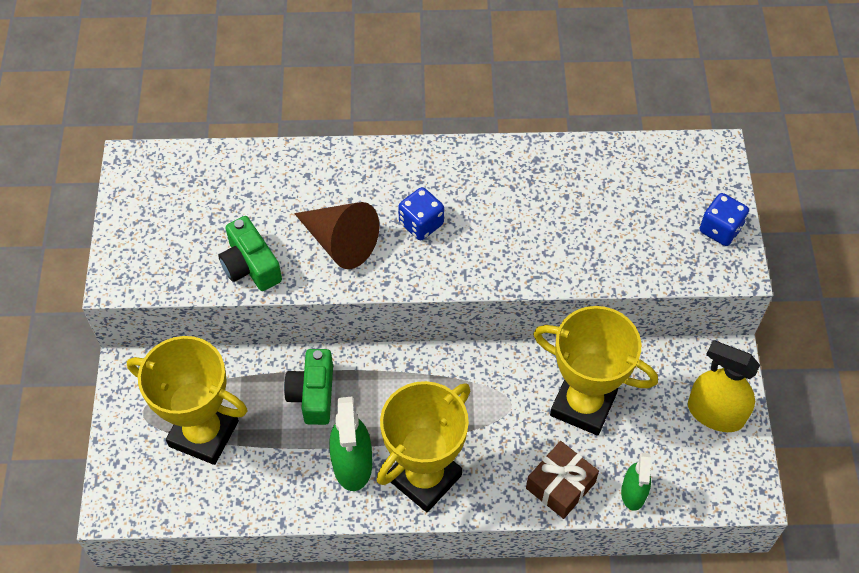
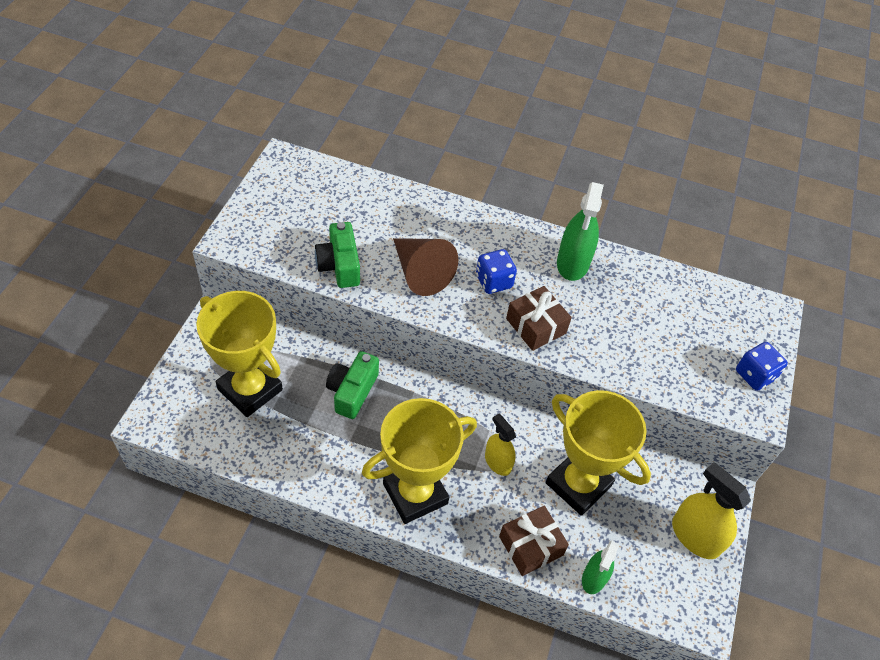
camera: 15 degrees right, 5 degrees down
green spray bottle [329,397,372,491] -> green spray bottle moved to [557,182,604,281]
none -> yellow spray bottle [485,414,516,476]
none -> brown gift [506,286,572,351]

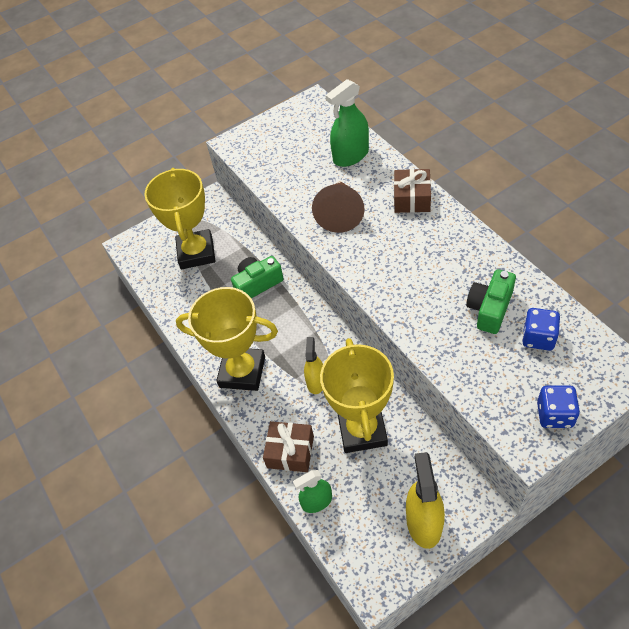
camera: 50 degrees right, 0 degrees up
green camera [315,222,360,288] -> green camera moved to [466,269,516,334]
blue dice [476,249,517,294] -> blue dice moved to [522,308,560,351]
brown gift [506,286,572,351] -> brown gift moved to [394,169,431,213]
green spray bottle [557,182,604,281] -> green spray bottle moved to [325,79,369,167]

